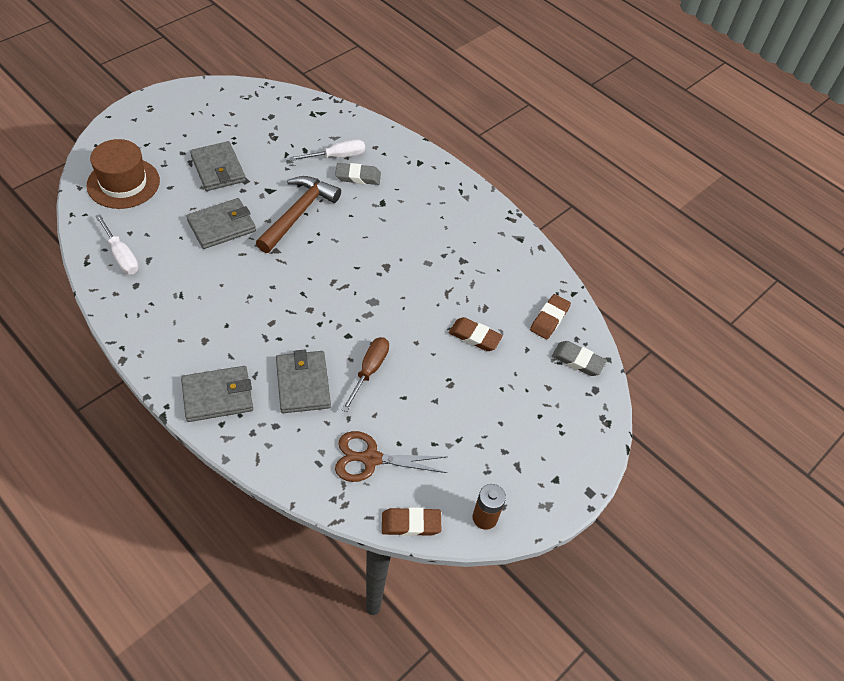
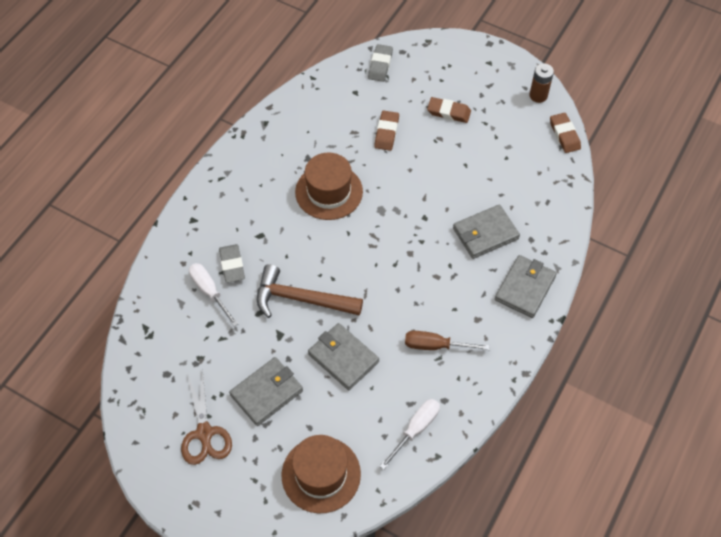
camera: 100 degrees left, 5 degrees up
grey wallet [181,366,253,422] -> grey wallet turned 60 degrees clockwise [495,255,557,318]
brown scissors [335,431,447,482] -> brown scissors moved to [181,369,232,465]
brown screwdriver [341,337,389,412] -> brown screwdriver moved to [405,331,490,350]
brown eraser [530,294,571,339] -> brown eraser moved to [427,97,471,123]
none -> brown hat [295,152,363,220]

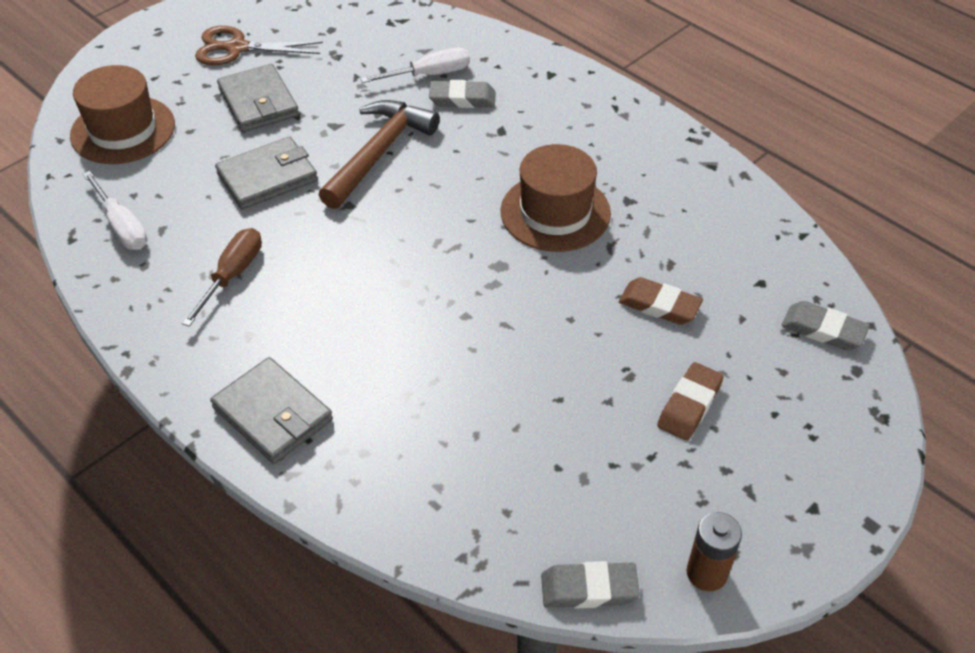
camera: 105 degrees right, 10 degrees down
grey wallet [453,205,520,259] -> none
brown eraser [550,113,581,153] -> grey eraser [541,561,640,608]

